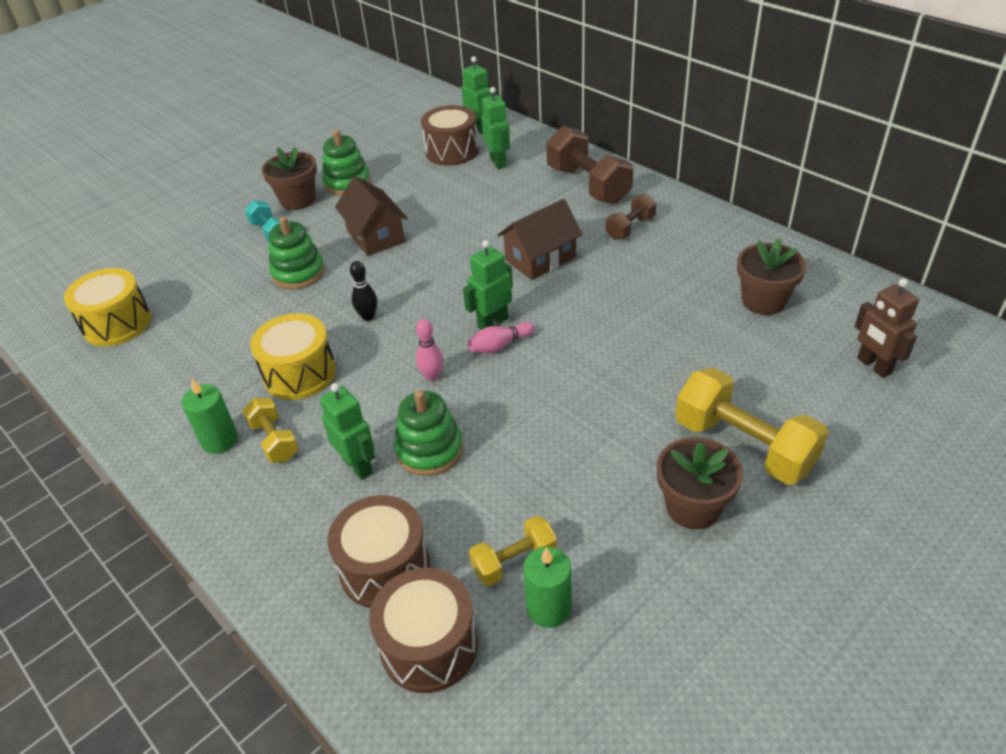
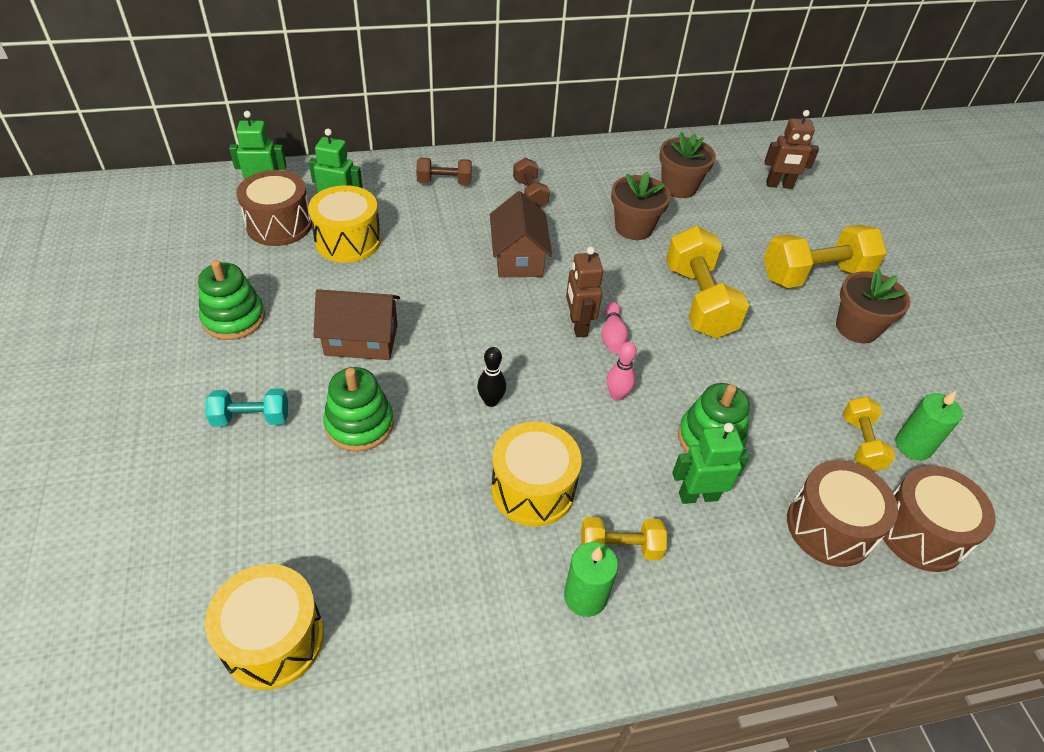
camera: 65 degrees left, 5 degrees up
brown flower pot [262,147,317,210] -> brown flower pot moved to [611,172,671,240]
green robot [463,240,513,330] -> brown robot [566,247,603,337]
brown dumbbell [546,126,633,204] -> brown dumbbell [416,158,472,185], size x0.55
none -> yellow drum [308,185,381,263]
none -> yellow dumbbell [666,226,749,338]

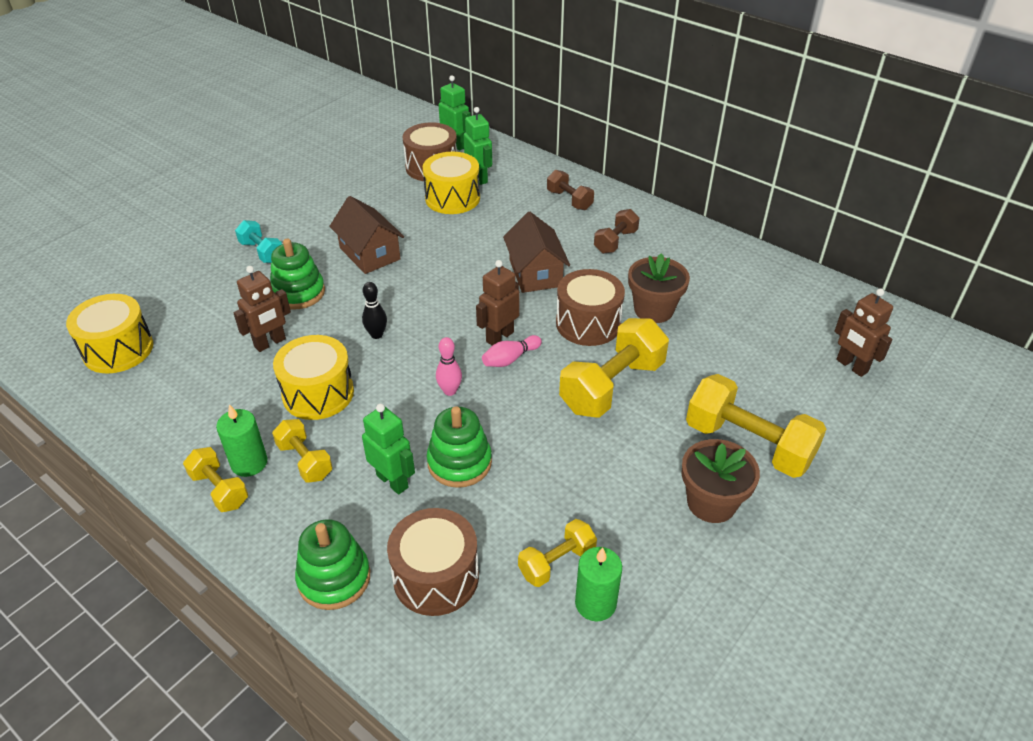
camera: 55 degrees right, 5 degrees down
green stacking toy [198,260,265,340] -> green stacking toy moved to [295,519,370,610]
brown house [490,191,552,277] -> brown house turned 60 degrees counterclockwise [503,212,570,293]
brown flower pot [659,132,716,198] -> none
brown drum [883,465,996,572] -> brown drum moved to [556,269,625,346]
none -> yellow dumbbell [183,447,248,512]
none -> brown robot [233,266,291,352]

